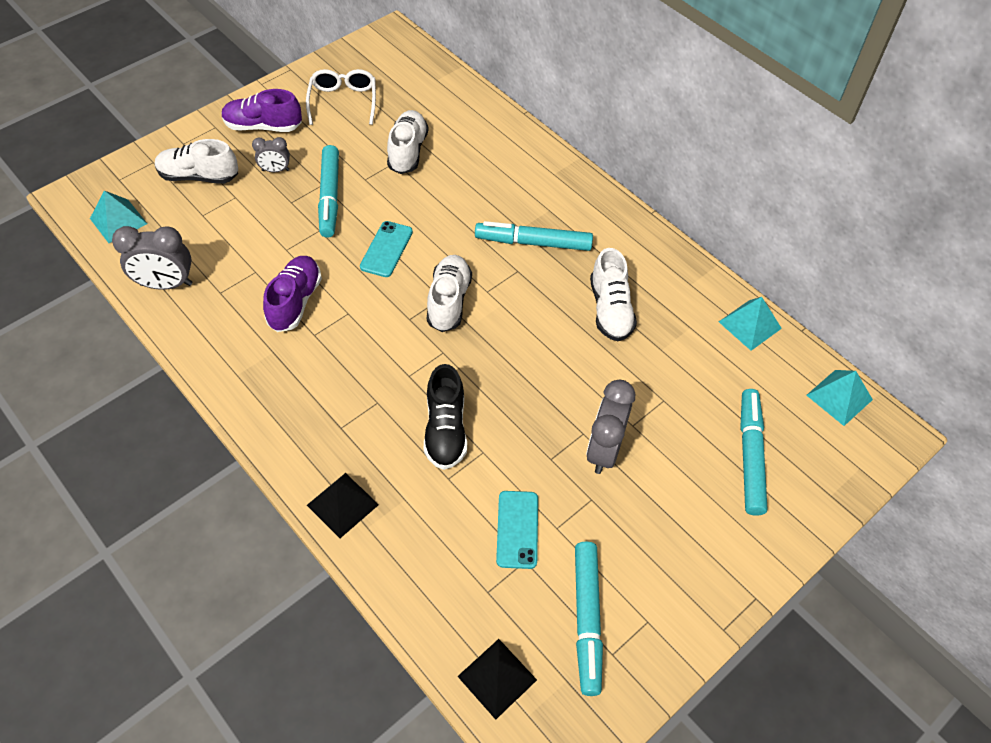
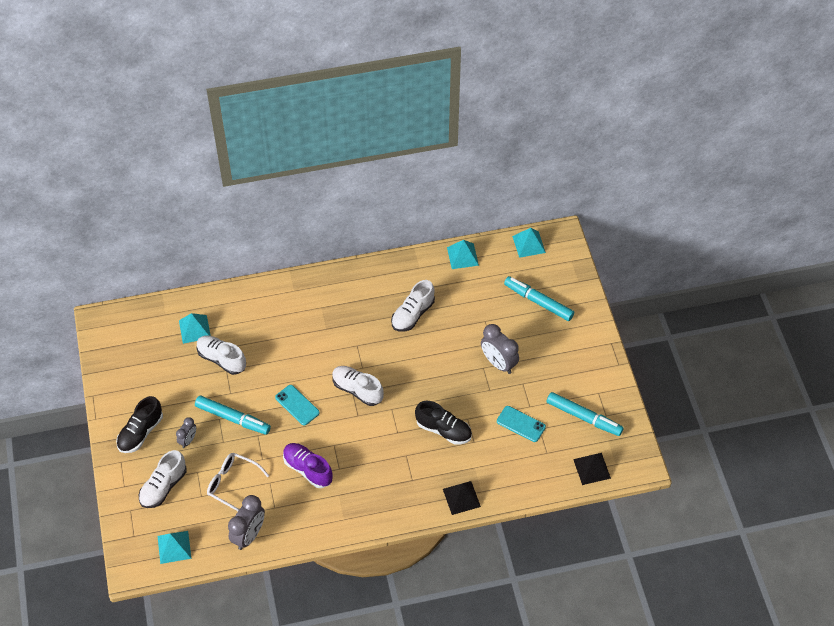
camera: 60 degrees left, 0 degrees up
purple shoe [222,89,302,132] -> black shoe [116,396,163,453]
white glasses [306,69,376,125] -> white glasses moved to [207,453,269,511]
turquoise marker [475,221,593,251] -> none
white shoe [590,248,637,341] -> white shoe turned 105 degrees clockwise [391,280,435,331]
none -> turquoise pyramid [179,313,211,344]

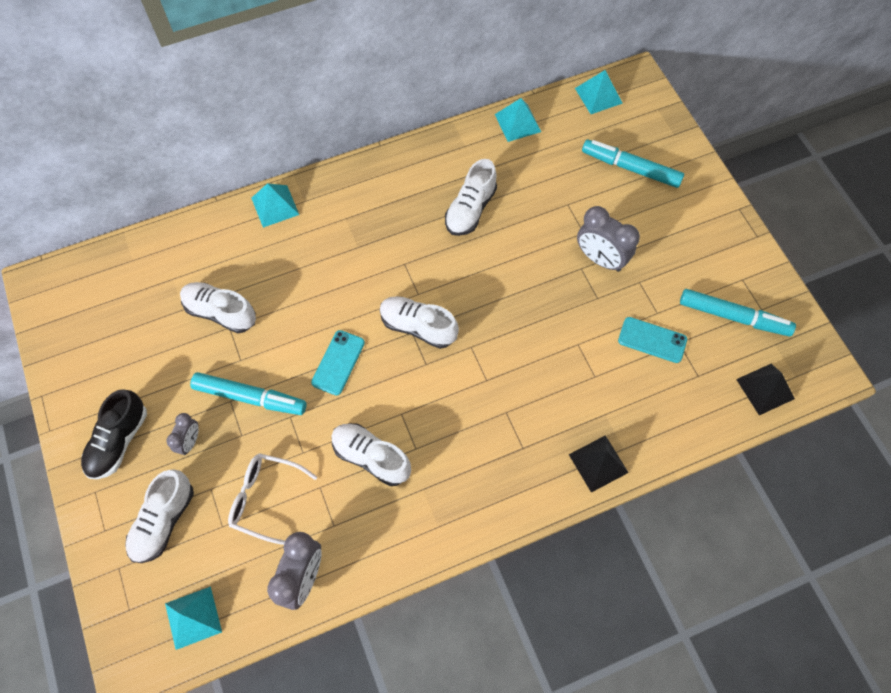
camera: 10 degrees left, 10 degrees up
turquoise pyramid [179,313,211,344] -> turquoise pyramid moved to [252,183,299,228]
turquoise phone [275,385,320,426] -> turquoise phone turned 75 degrees clockwise [311,330,365,395]
purple shoe [283,443,333,488] -> white shoe [331,423,411,486]
black shoe [415,401,472,445] -> none

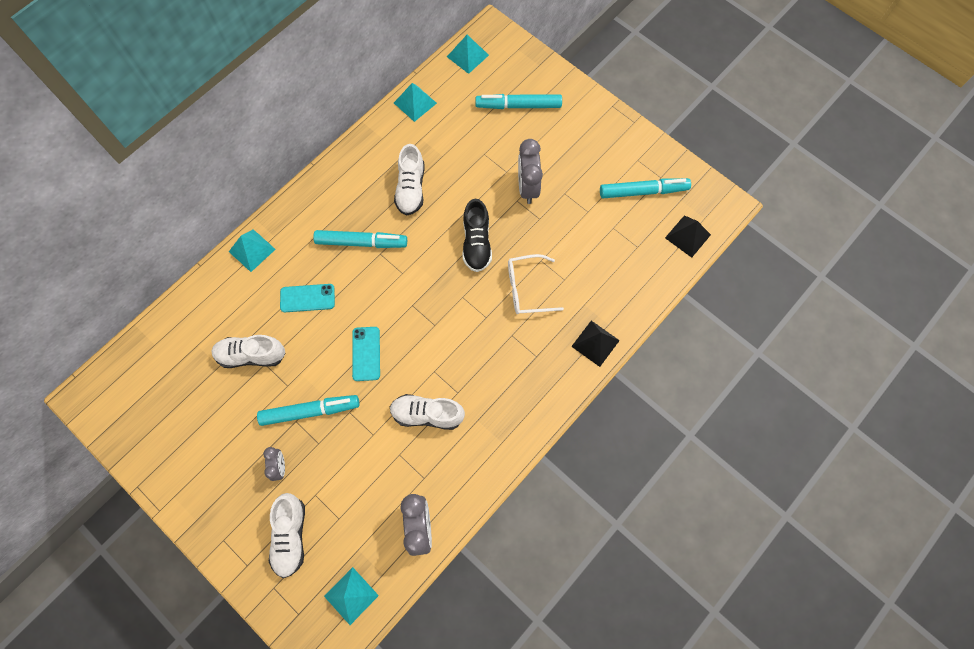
camera: 25 degrees left, 5 degrees up
black shoe [81,389,147,479] -> black shoe moved to [463,199,492,272]
white glasses [228,453,317,545] -> white glasses moved to [508,254,564,314]
white shoe [380,296,459,349] -> none
grey clock [577,206,640,272] -> grey clock turned 75 degrees clockwise [518,139,543,204]
turquoise phone [618,317,687,363] -> turquoise phone moved to [280,284,335,312]
none -> turquoise marker [313,230,407,248]

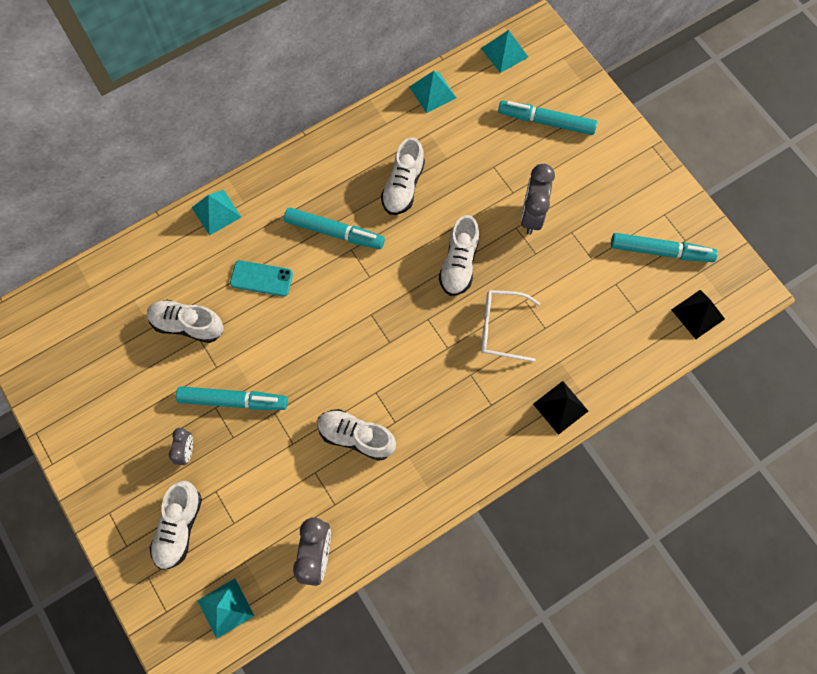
camera: 15 degrees right, 0 degrees up
turquoise phone [352,327,380,381] -> none
black shoe [463,199,492,272] -> white shoe [439,215,480,296]

